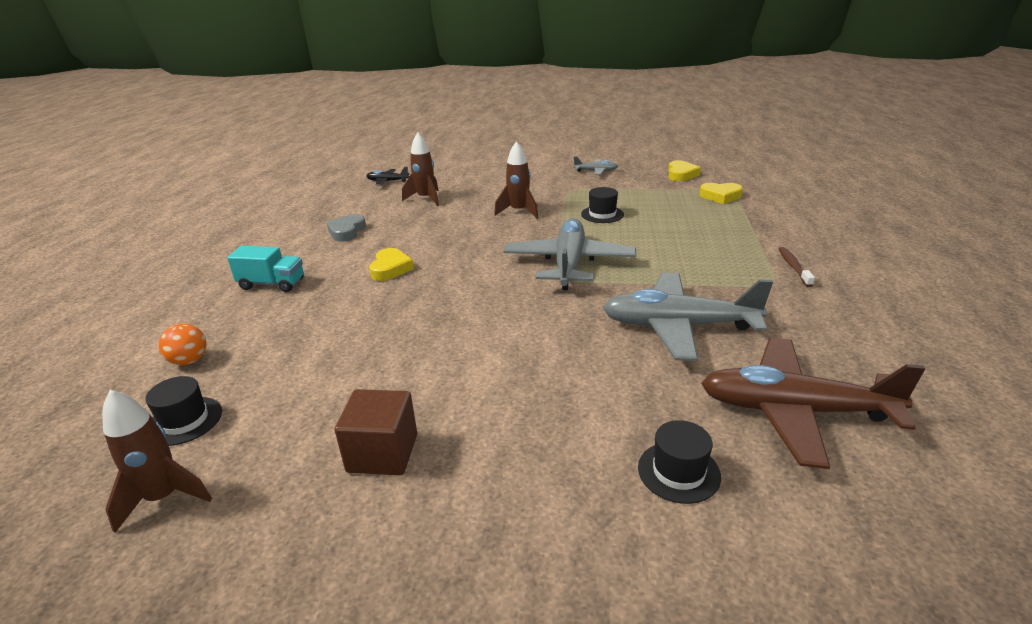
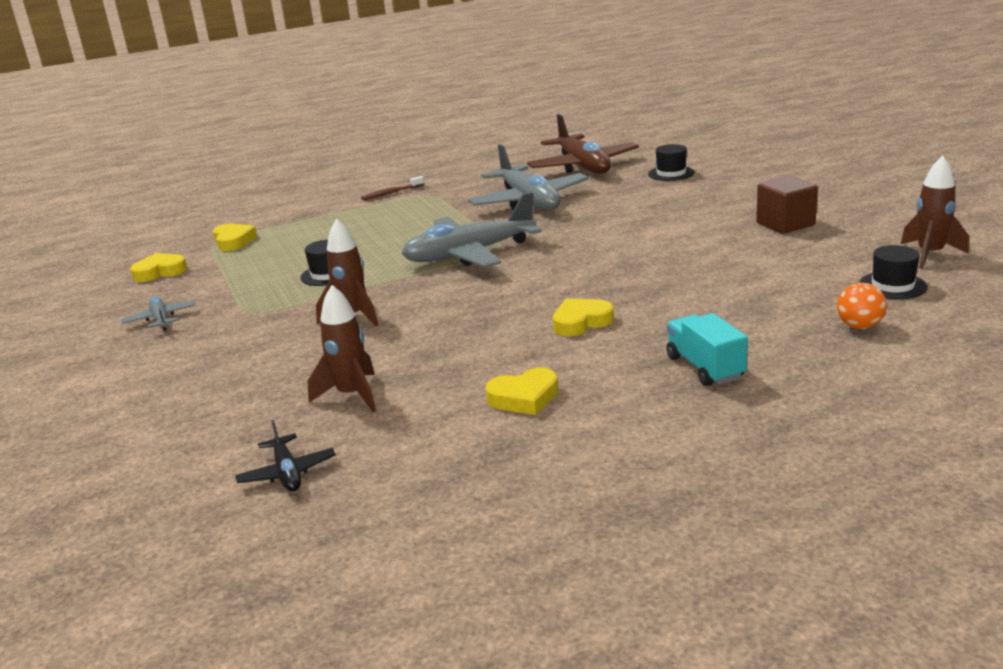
camera: 120 degrees left, 5 degrees down
grey heart [327,214,366,242] -> yellow heart [485,368,558,415]

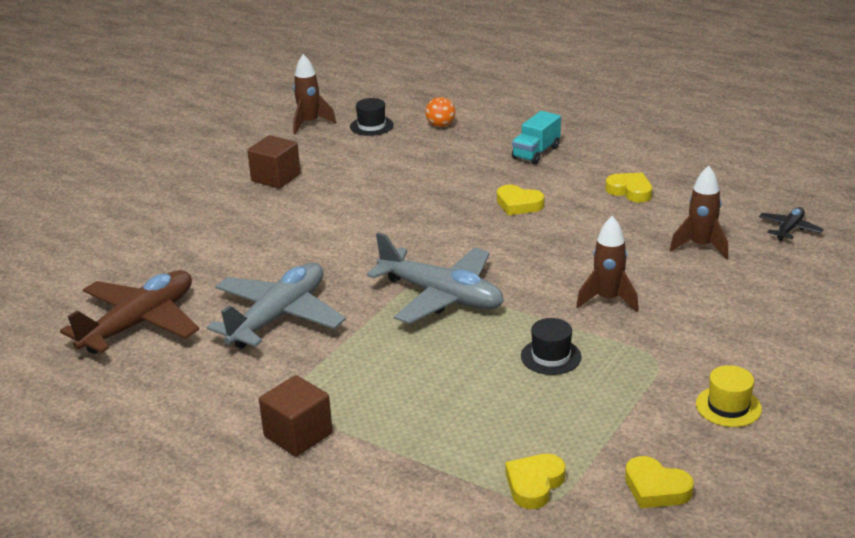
camera: 125 degrees left, 5 degrees up
grey plane [121,296,196,331] -> yellow hat [696,365,762,427]
brown toothbrush [361,176,424,200] -> brown cube [259,375,333,456]
black hat [648,144,695,181] -> none

